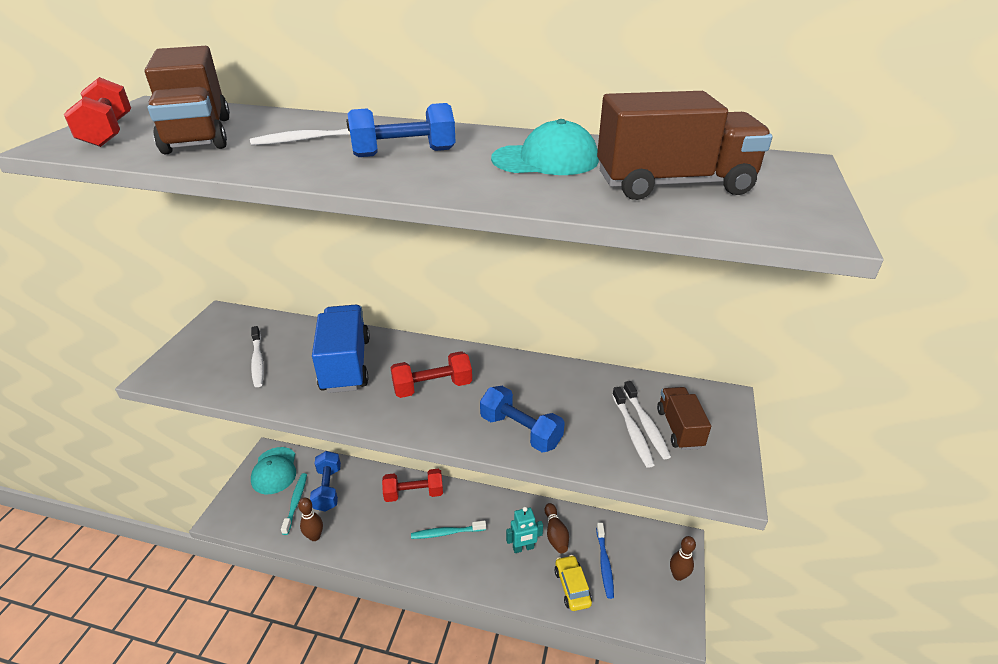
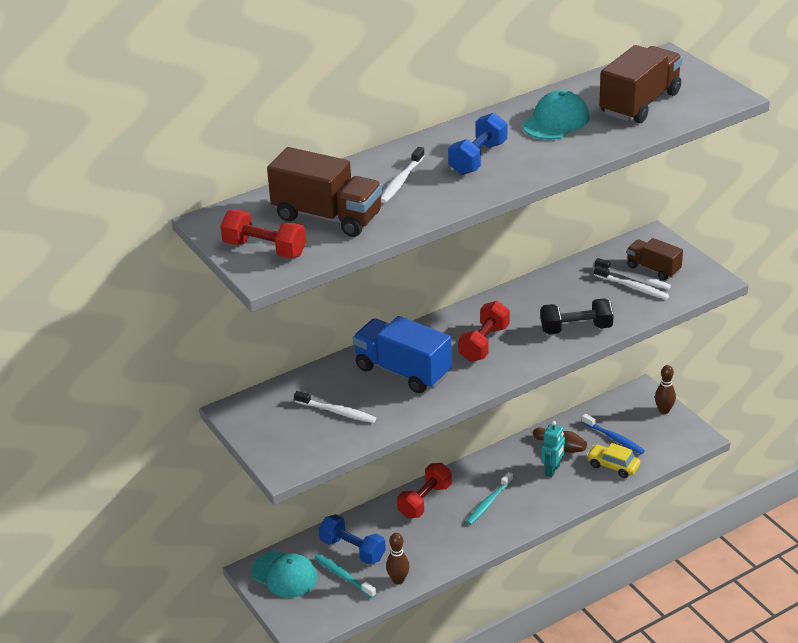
camera: 45 degrees left, 0 degrees up
blue dumbbell [480,386,565,453] -> black dumbbell [541,298,614,334]

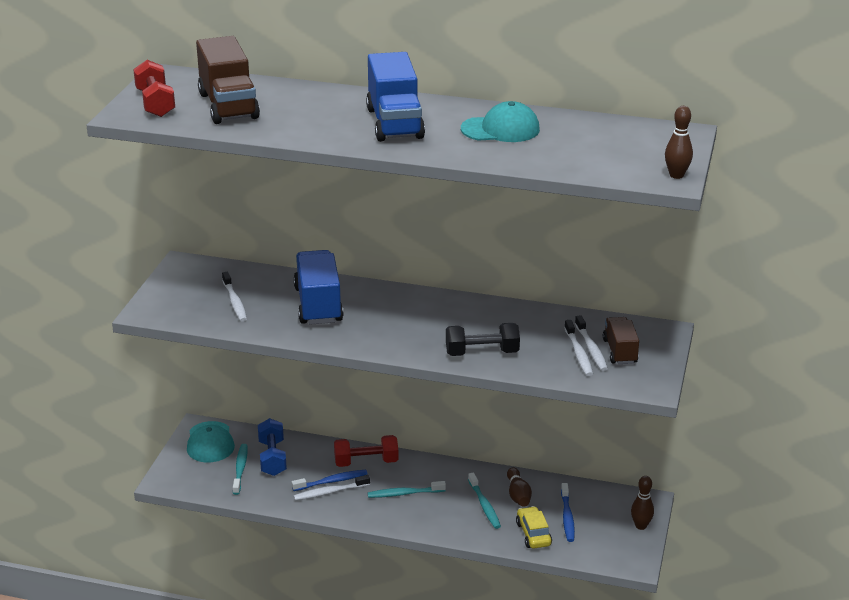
camera: 45 degrees right, 5 degrees down
white toothbrush [381,147,425,203] -> white toothbrush moved to [294,475,370,500]
brown bowling pin [386,533,409,584] -> brown bowling pin moved to [665,106,693,179]
blue dumbbell [448,113,507,175] -> blue truck [366,52,425,142]
red dumbbell [458,301,510,362] -> none
black dumbbell [541,298,614,334] -> black dumbbell turned 45 degrees counterclockwise [446,323,520,356]
turquoise robot [541,421,565,477] -> turquoise toothbrush [468,473,501,529]
brown truck [599,45,682,123] -> none
none -> blue toothbrush [292,470,368,491]

